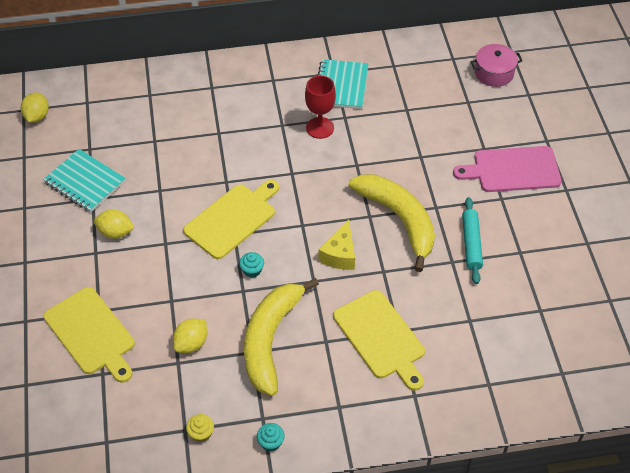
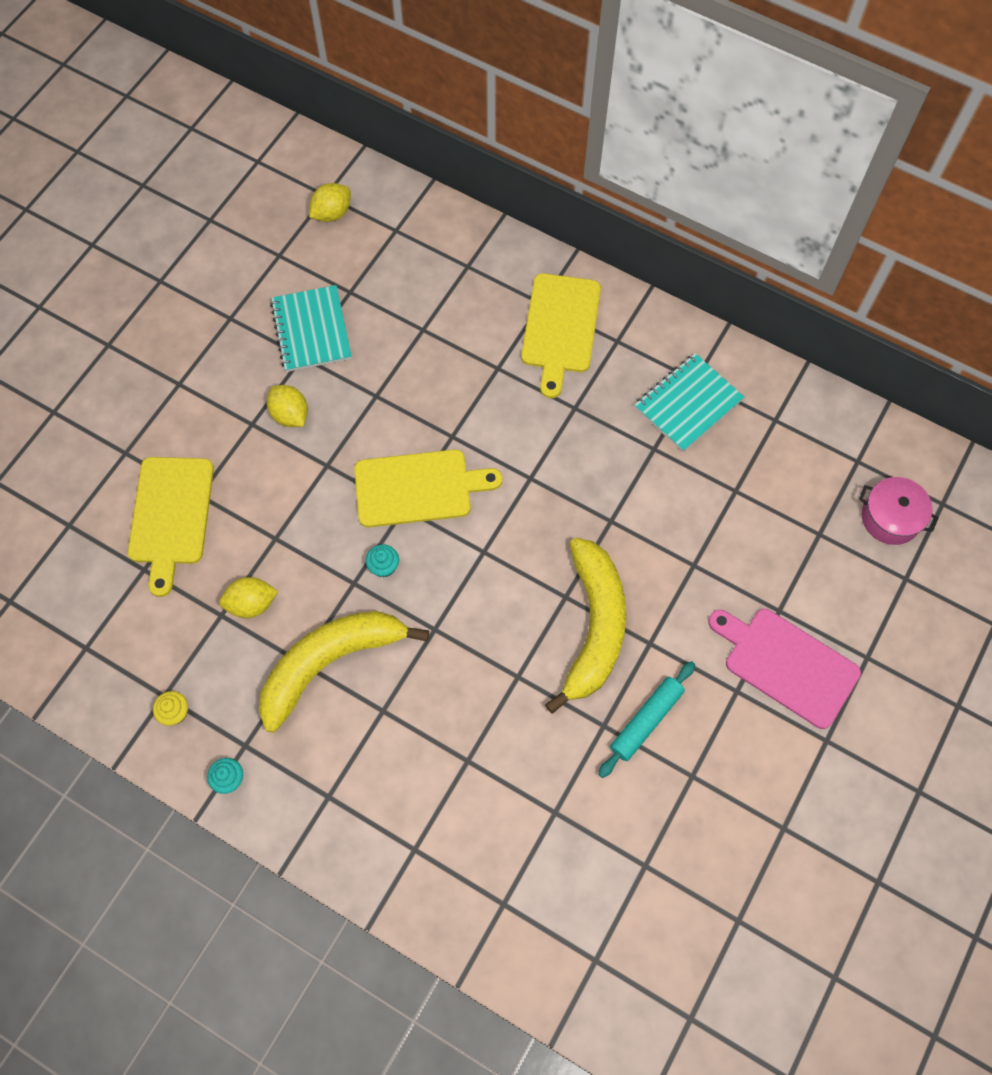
camera: 40 degrees right, 15 degrees up
red goblet [305,76,336,139] -> none
yellow cheese [318,220,355,270] -> none
yellow cutting board [333,290,425,391] -> yellow cutting board moved to [521,273,601,398]

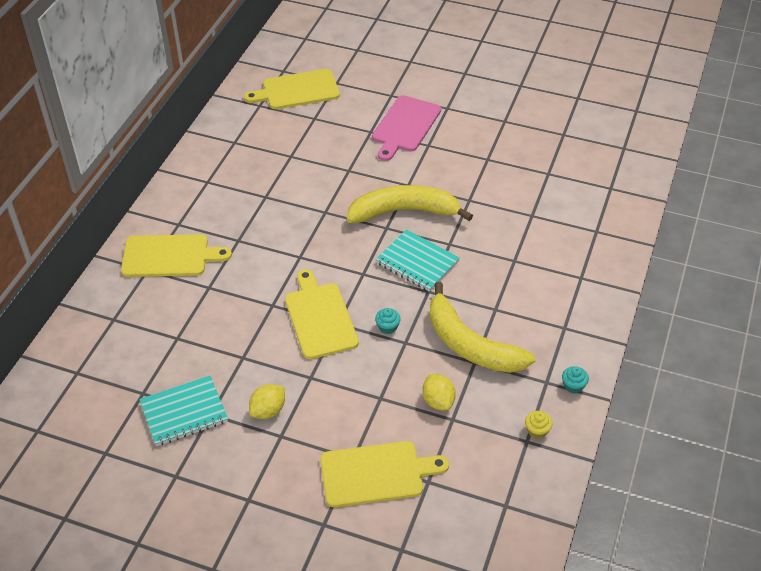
camera: 100 degrees left, 20 degrees down
yellow lemon [309,183,351,222] -> none
turquoise rolling pin [598,661,695,778] -> none
turquoise notebook [635,353,744,452] -> turquoise notebook moved to [376,229,460,292]
pink pot [859,477,939,545] -> yellow cutting board [244,69,340,109]

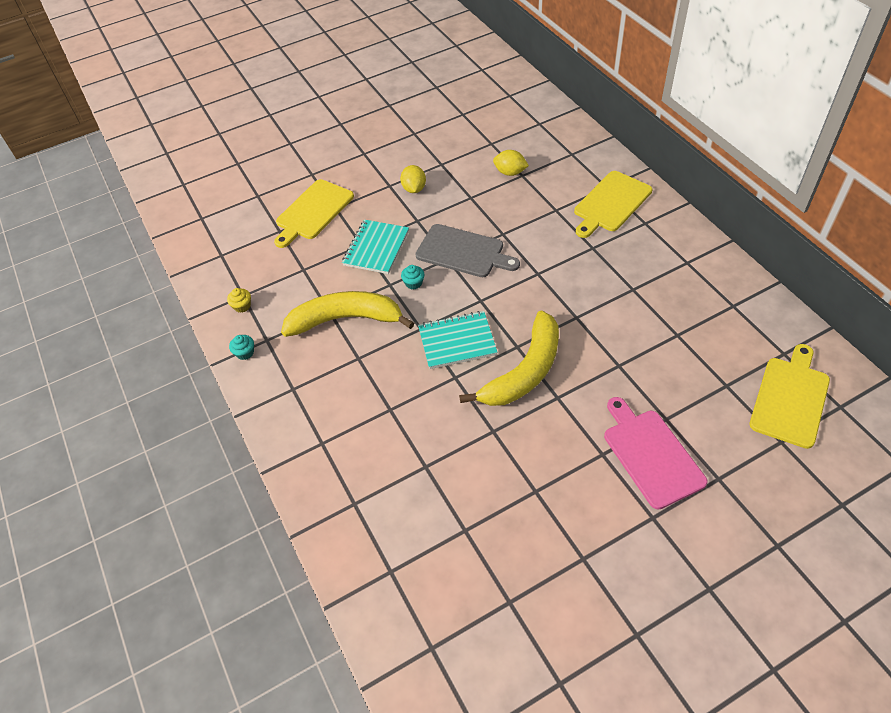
camera: 135 degrees right, 5 degrees up
turquoise notebook [139,375,228,446] -> turquoise notebook moved to [342,220,409,274]
yellow cutting board [285,269,359,359] -> grey cutting board [415,224,520,277]
yellow lemon [422,374,456,410] -> yellow lemon moved to [493,150,529,176]

